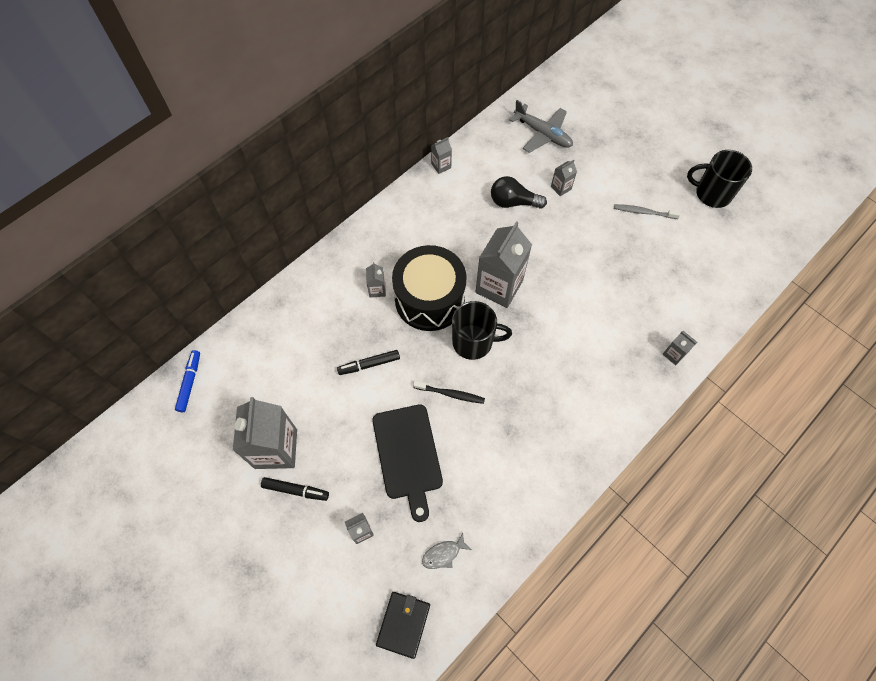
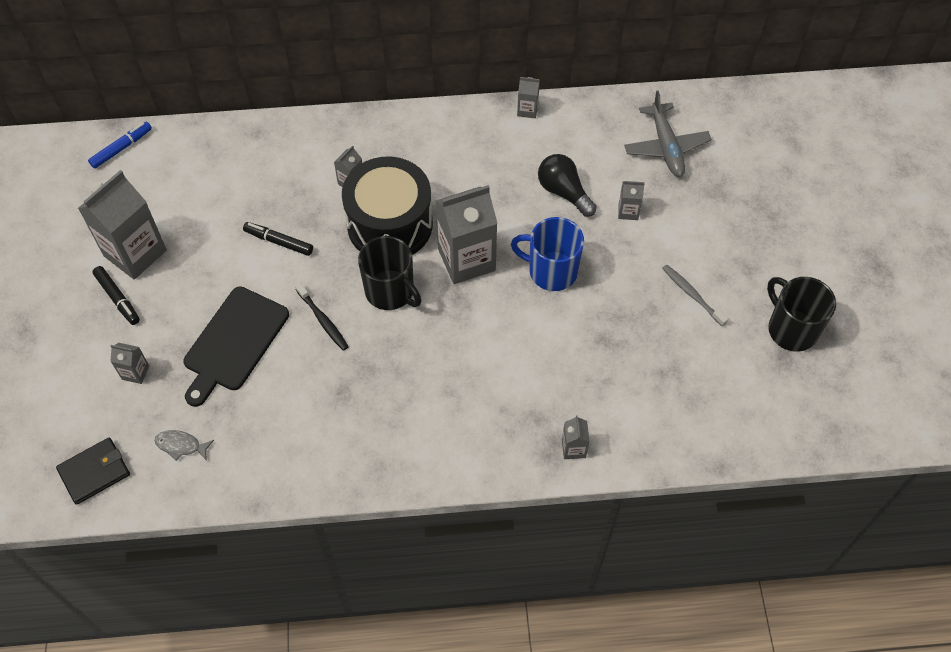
camera: 40 degrees right, 5 degrees down
none -> blue mug [511,217,584,291]

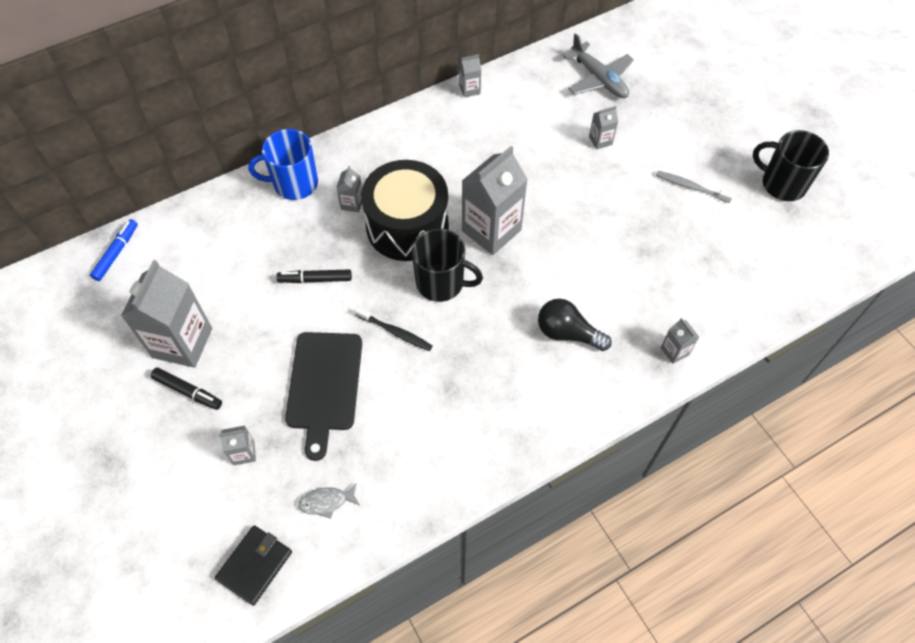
camera: 25 degrees left, 0 degrees up
blue mug [511,217,584,291] -> blue mug moved to [249,129,318,200]
black light bulb [538,154,597,217] -> black light bulb moved to [538,299,612,351]

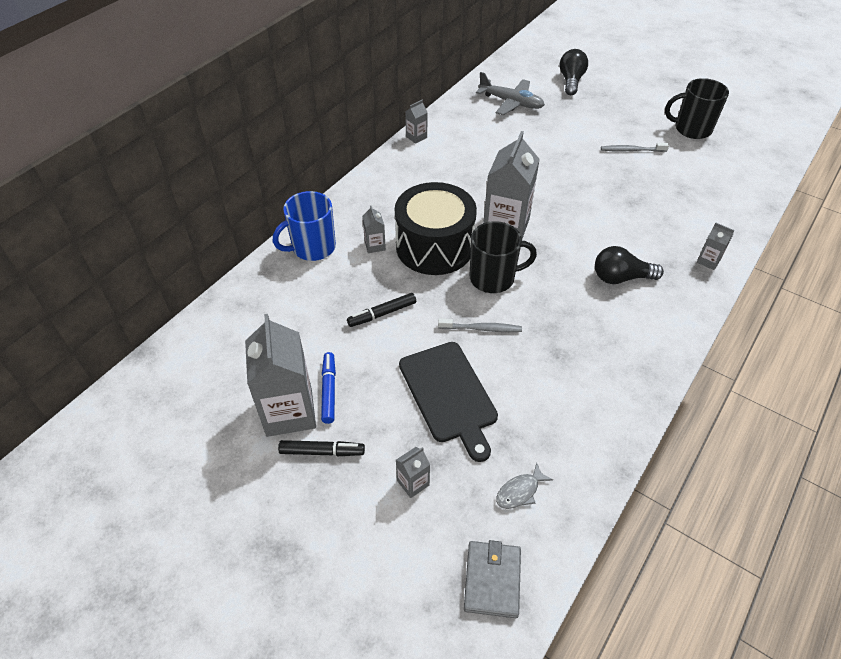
camera: 25 degrees left, 10 degrees down
blue marker [90,219,138,281] -> blue marker moved to [321,352,336,424]
black wallet [215,525,292,606] -> grey wallet [464,540,521,618]
black toothbrush [355,307,433,351] -> grey toothbrush [438,318,522,332]
grey carton [589,106,618,150] -> none
none -> black light bulb [560,49,588,95]

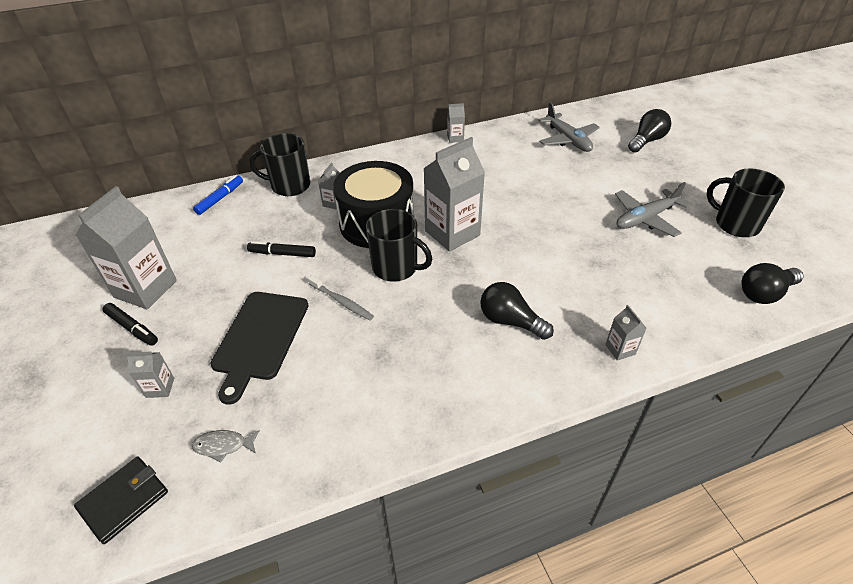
camera: 35 degrees right, 5 degrees down
blue mug [273,191,336,261] -> black mug [250,133,310,196]
blue marker [321,352,336,424] -> blue marker moved to [193,175,243,215]
grey wallet [464,540,521,618] -> black wallet [74,457,168,544]
grey toothbrush [601,143,669,152] -> grey plane [615,182,690,237]
none -> black light bulb [741,263,803,304]

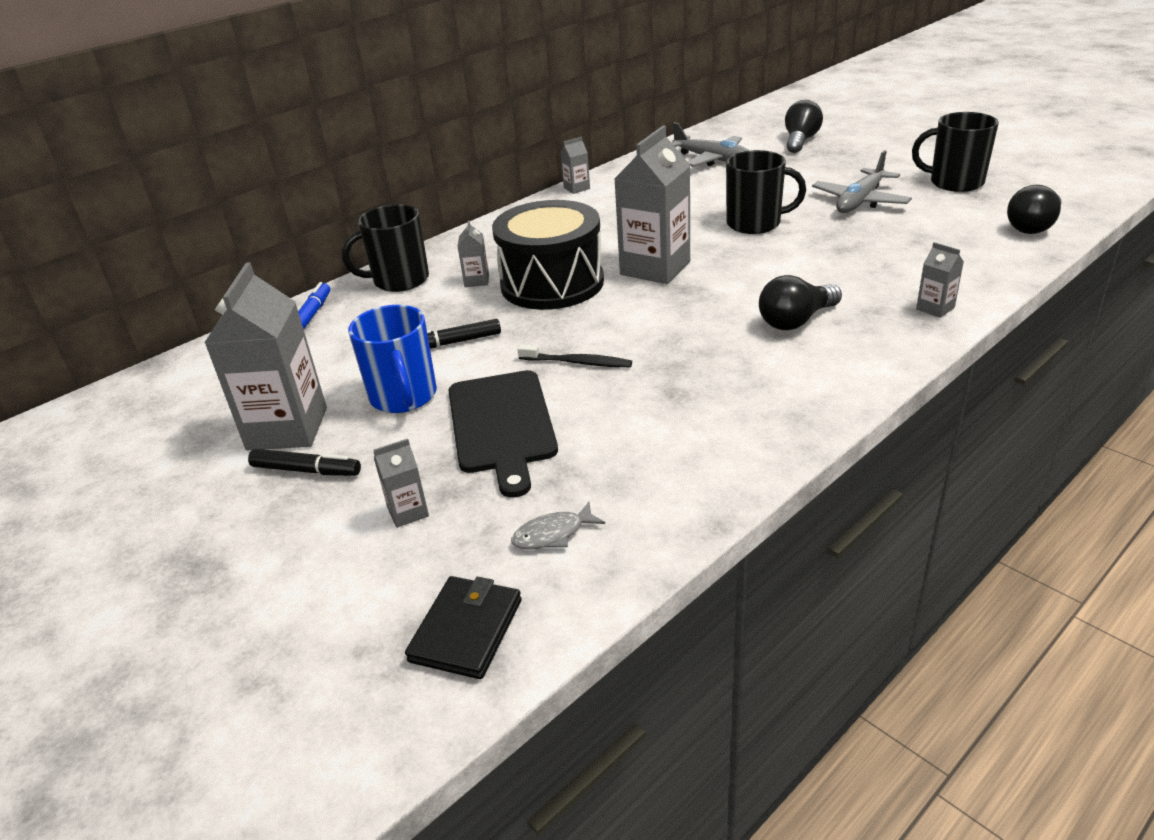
camera: 20 degrees left, 10 degrees down
grey toothbrush [308,275,374,321] -> black toothbrush [517,344,632,367]
black mug [366,209,432,282] -> black mug moved to [726,150,806,234]
black light bulb [480,282,554,340] -> black light bulb turned 45 degrees counterclockwise [759,275,842,330]
none -> blue mug [348,305,437,413]

